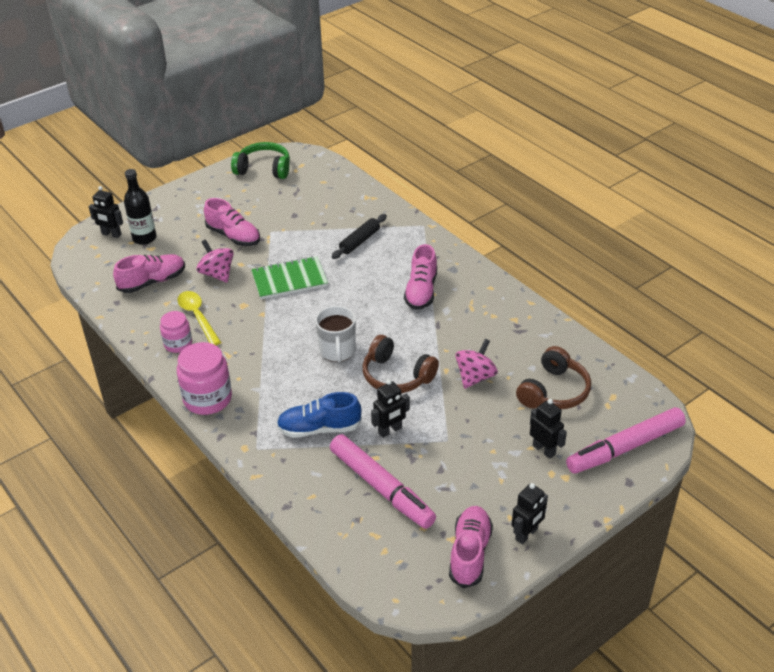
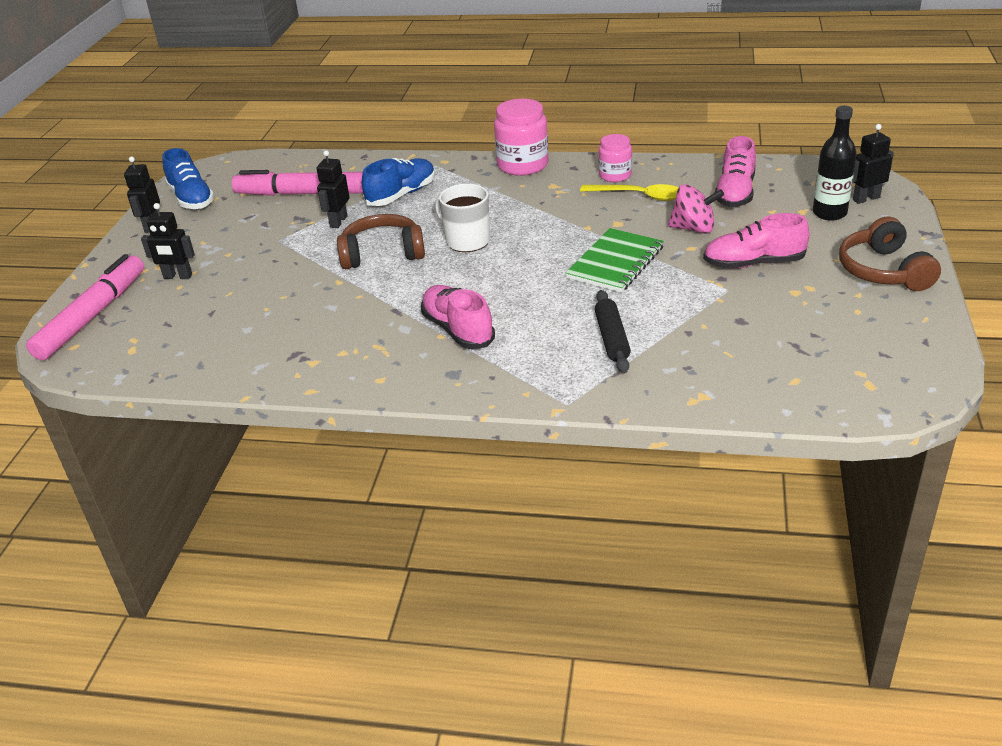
camera: 140 degrees right, 5 degrees down
green headphones [231,142,290,179] -> none
pink shoe [449,506,493,588] -> blue shoe [162,148,215,209]
pink spinning top [455,339,498,389] -> none
brown headphones [516,346,591,409] -> brown headphones moved to [839,217,941,291]

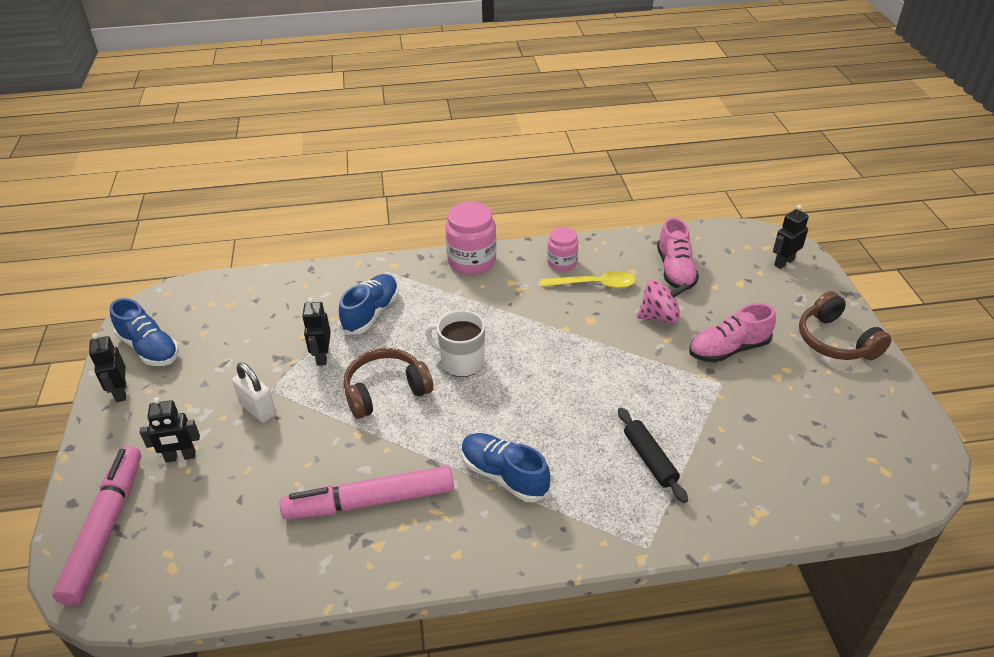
camera: 20 degrees left, 5 degrees up
pink marker [232,170,363,196] -> pink marker moved to [280,466,454,520]
pink shoe [421,285,495,349] -> blue shoe [462,433,550,502]
green notebook [566,228,664,293] -> none
black bottle [813,106,857,221] -> none
none -> white padlock [232,363,276,423]

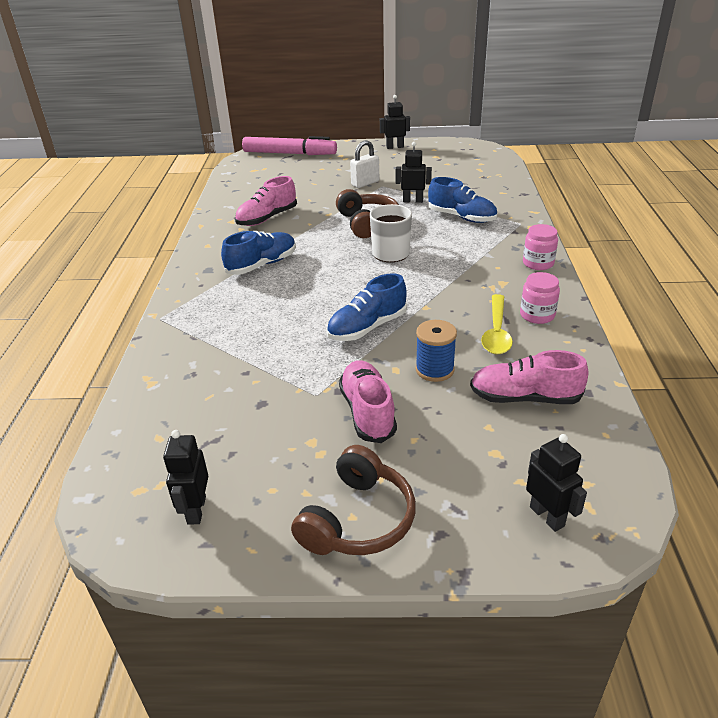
camera: 100 degrees right, 5 degrees down
blue shoe [110,298,179,366] -> blue shoe moved to [326,273,407,341]
black robot [140,397,200,463] -> black robot moved to [163,430,208,525]
pink marker [280,466,454,520] -> pink shoe [235,176,297,226]
pink jar [445,202,496,275] -> pink jar [523,224,558,270], size x0.61
black rolling pin [618,408,688,503] -> none
pink spinning top [637,280,689,323] -> blue spool [416,320,457,382]
brown headphones [799,291,891,360] -> brown headphones turned 135 degrees clockwise [291,445,416,555]

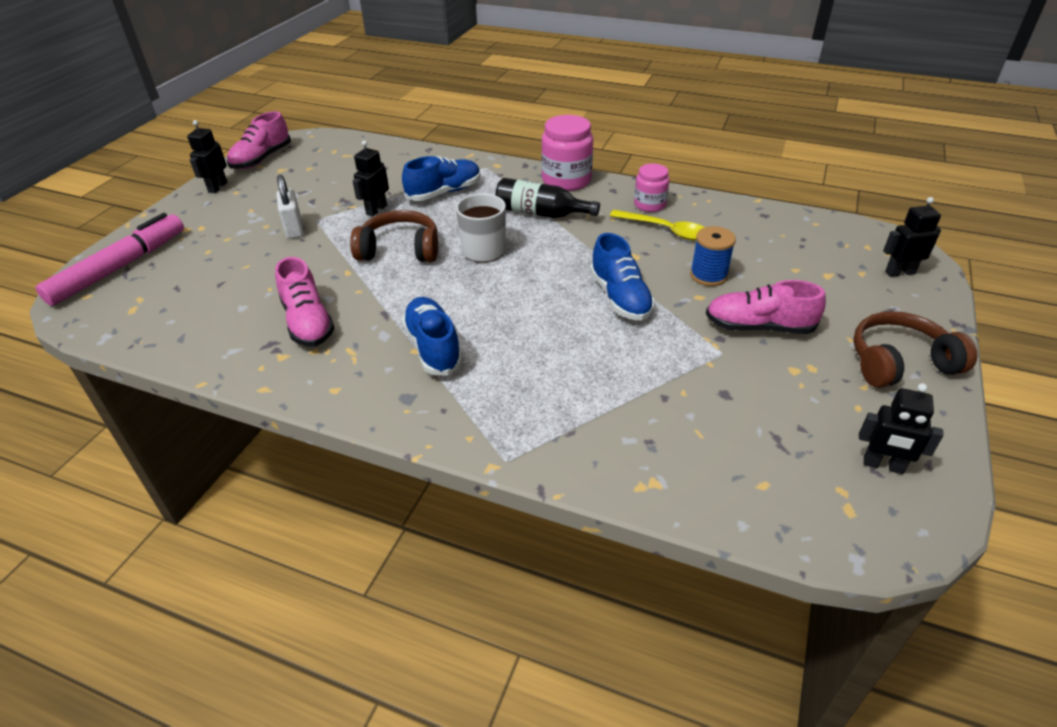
camera: 70 degrees left, 5 degrees up
brown headphones [291,445,416,555] -> brown headphones turned 60 degrees counterclockwise [853,311,977,388]
pink shoe [470,350,588,404] -> pink shoe moved to [227,111,291,169]
pink jar [523,224,558,270] -> pink jar [541,115,593,191], size x1.63
none -> black bottle [495,178,600,218]

